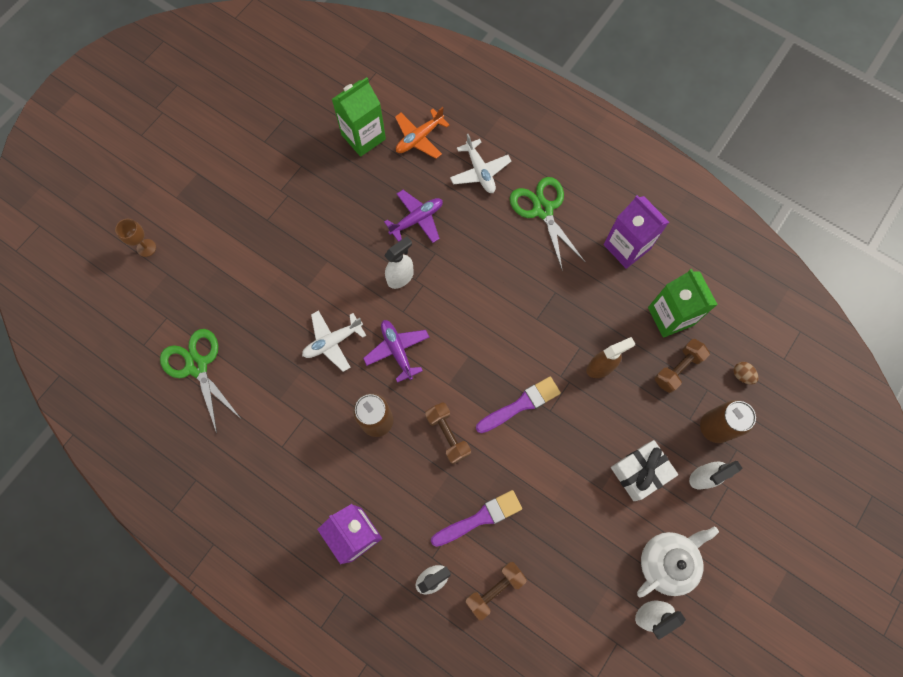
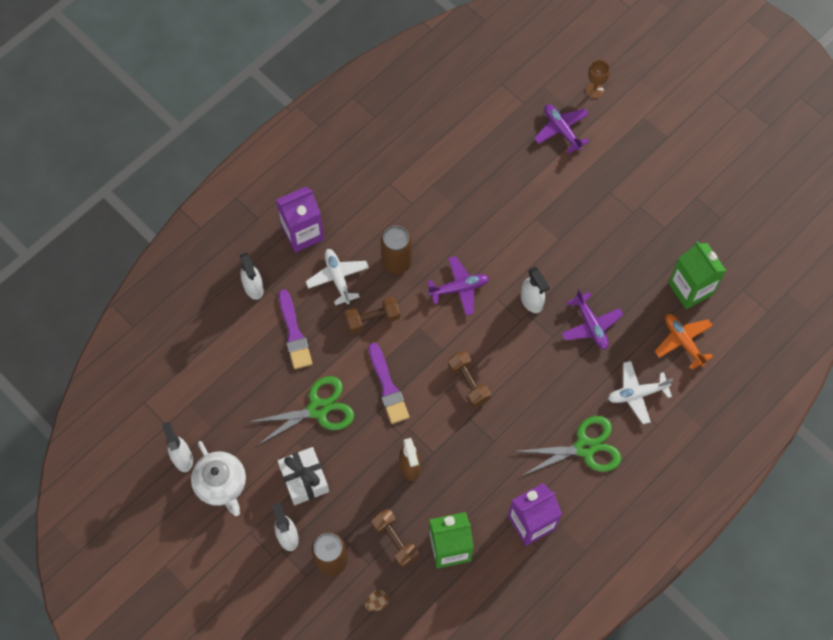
camera: 100 degrees right, 5 degrees down
green scissors [160,329,241,433] -> green scissors moved to [249,376,354,445]
white plane [302,310,366,372] -> white plane moved to [306,249,369,305]
brown dumbbell [465,562,527,620] -> brown dumbbell moved to [448,351,491,407]
none -> purple plane [534,104,589,154]

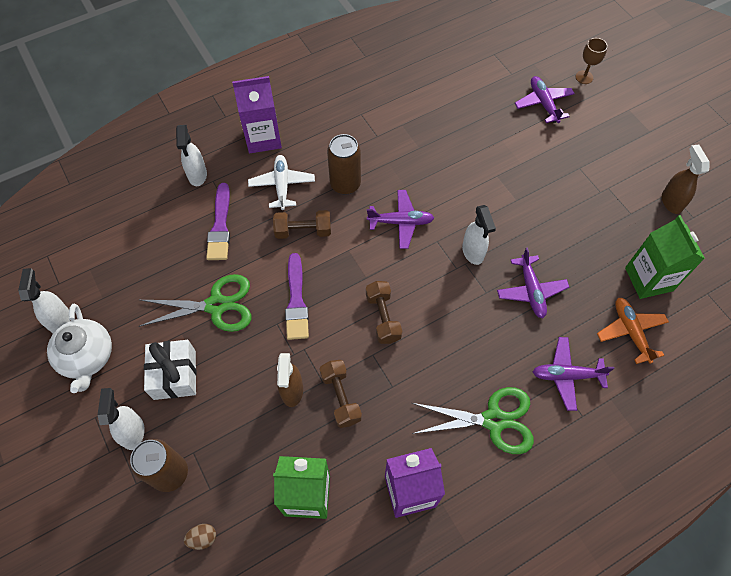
camera: 15 degrees right, 5 degrees down
brown dumbbell [372,509,419,568] -> brown dumbbell moved to [319,360,362,428]
white plane [608,361,673,424] -> purple plane [533,337,614,411]
none -> brown spray bottle [662,144,710,214]

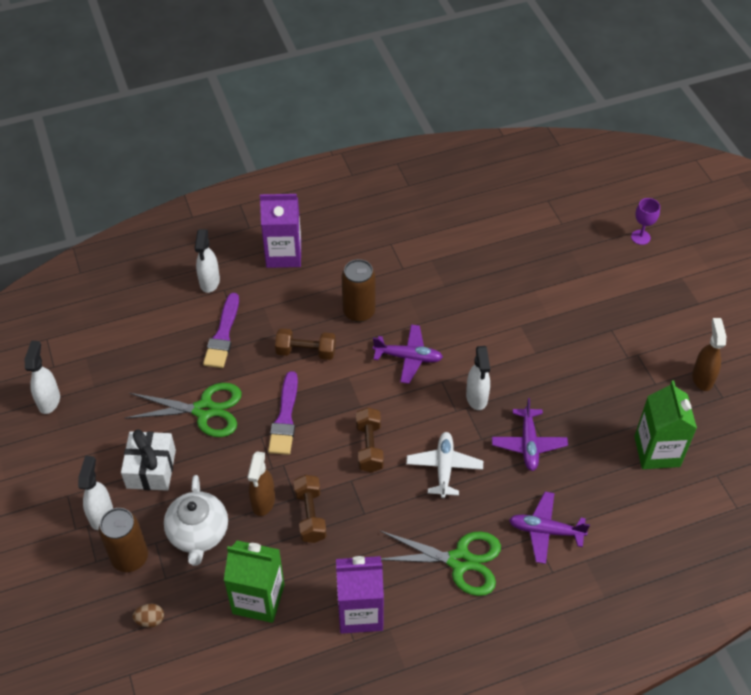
camera: 10 degrees right, 10 degrees down
white teapot [47,304,112,393] -> white teapot moved to [164,475,228,566]
white plane [248,155,315,210] -> white plane moved to [406,432,483,498]
purple plane [515,76,575,123] -> none
brown goblet [575,38,608,84] -> purple goblet [631,198,660,245]
orange plane [597,298,669,364] -> none

